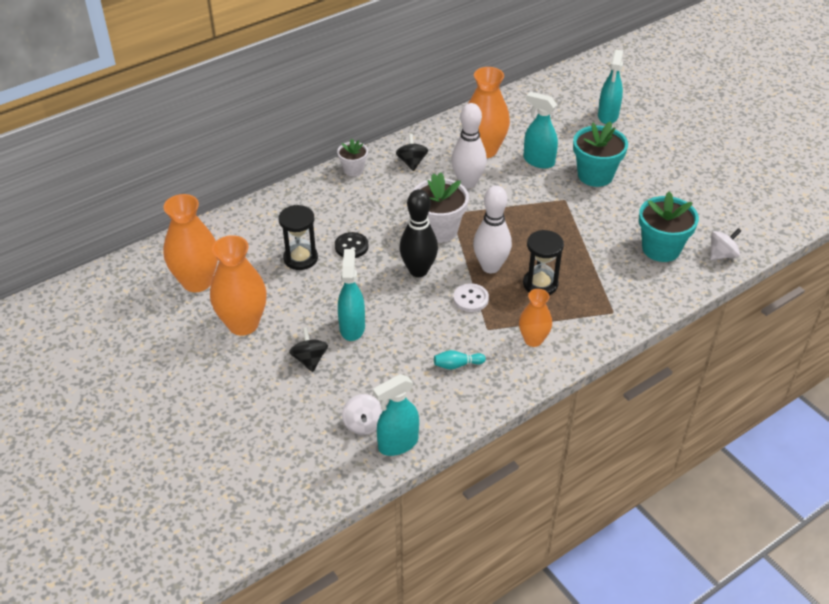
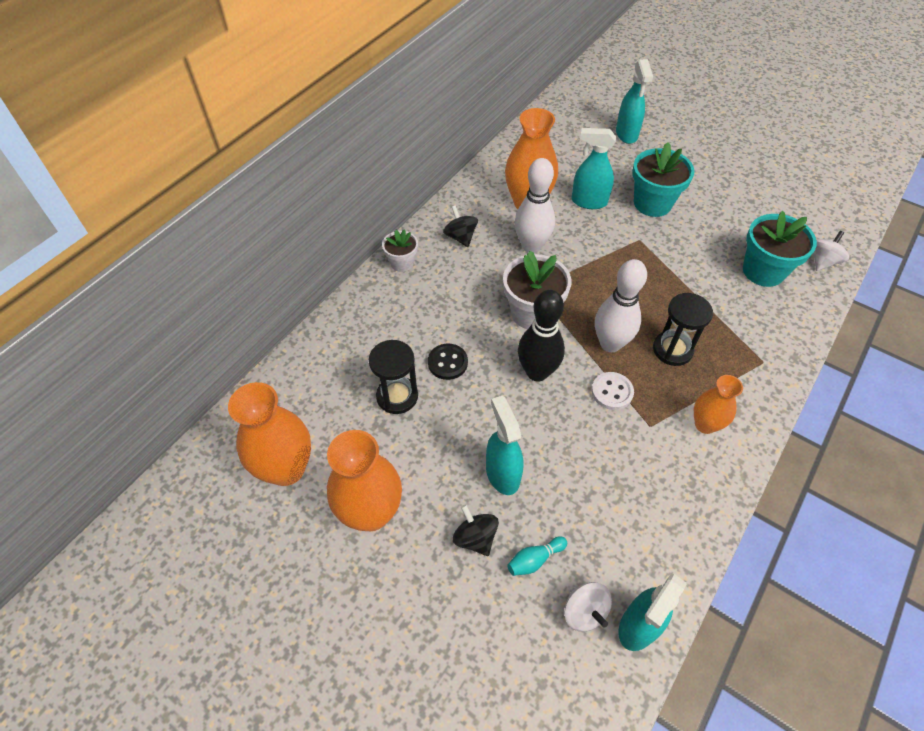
camera: 20 degrees left, 10 degrees up
turquoise bowling pin [434,350,486,370] -> turquoise bowling pin moved to [507,536,567,576]

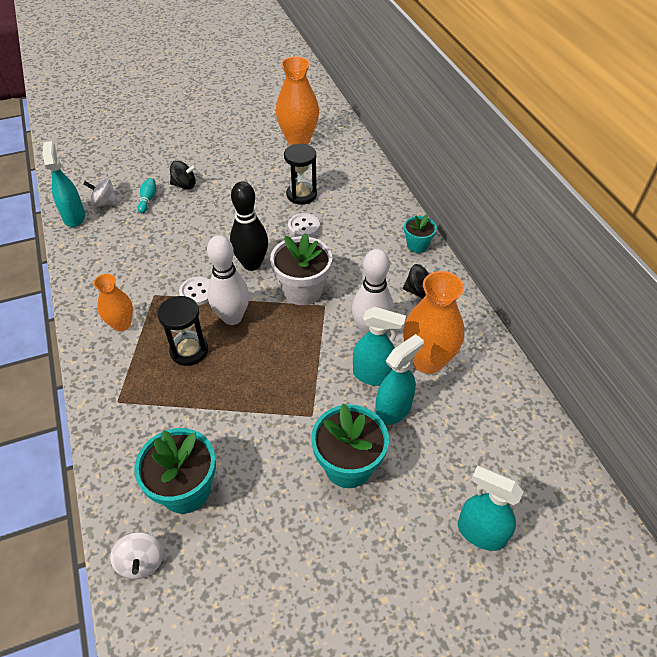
camera: 125 degrees right, 5 degrees down
orange vase [327,430,402,531] -> none
white flower pot [382,229,418,272] -> turquoise flower pot [404,214,437,253]
black button [428,344,468,380] -> white button [288,213,320,237]
turquoise spray bottle [486,396,523,495] -> turquoise spray bottle moved to [353,307,406,386]

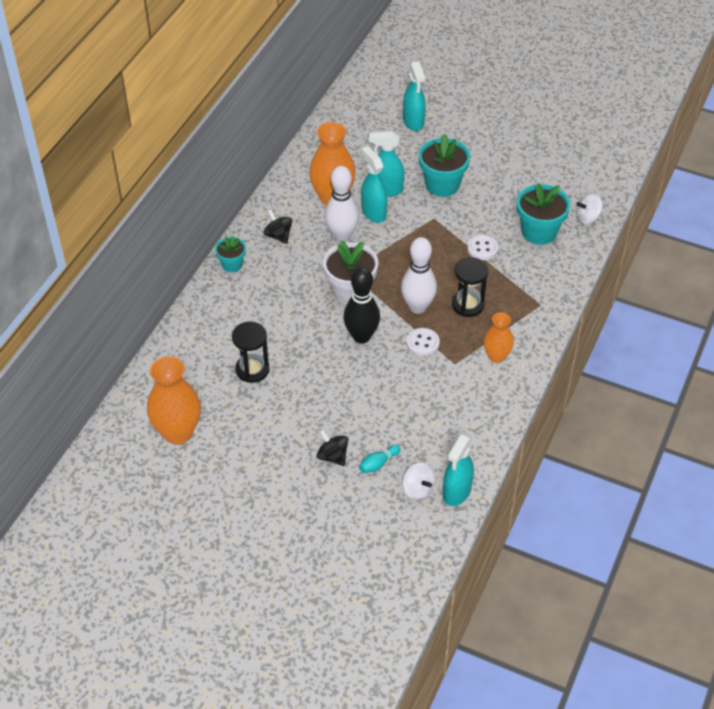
camera: 135 degrees left, 0 degrees up
white spinning top [110,532,163,579] -> white spinning top turned 135 degrees counterclockwise [576,193,603,224]
white button [288,213,320,237] -> white button moved to [467,235,498,260]

